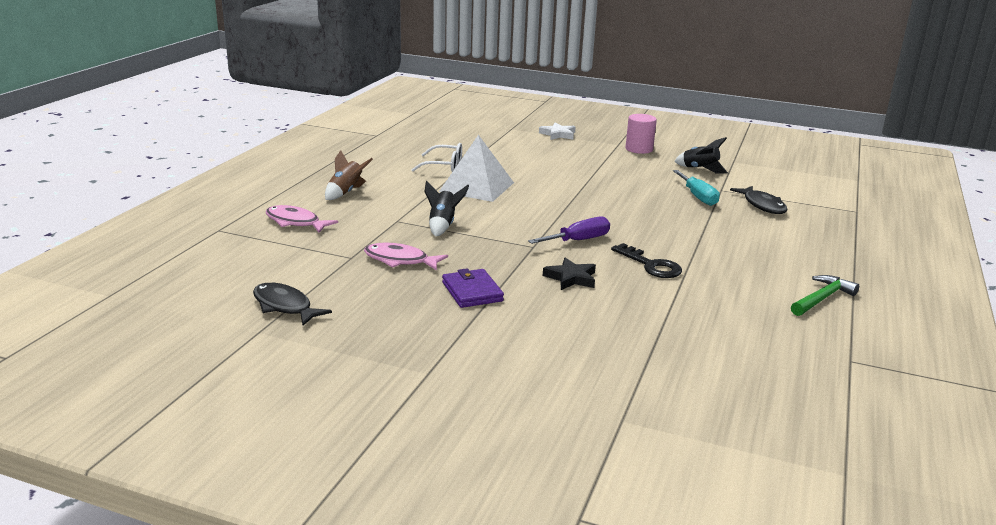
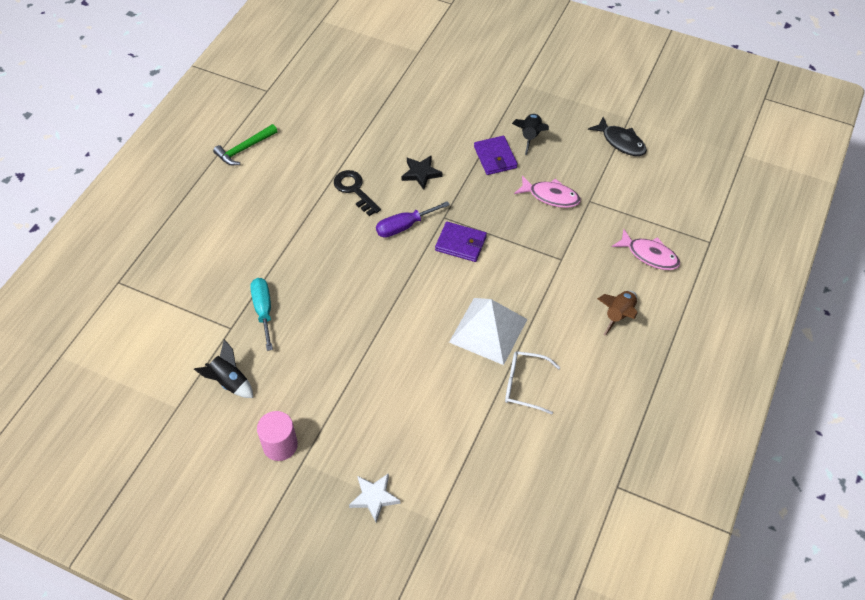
camera: 175 degrees left, 30 degrees up
black rocket [425,181,469,237] -> black rocket moved to [512,114,549,155]
black fish [730,186,788,214] -> none
none -> purple wallet [435,222,487,262]

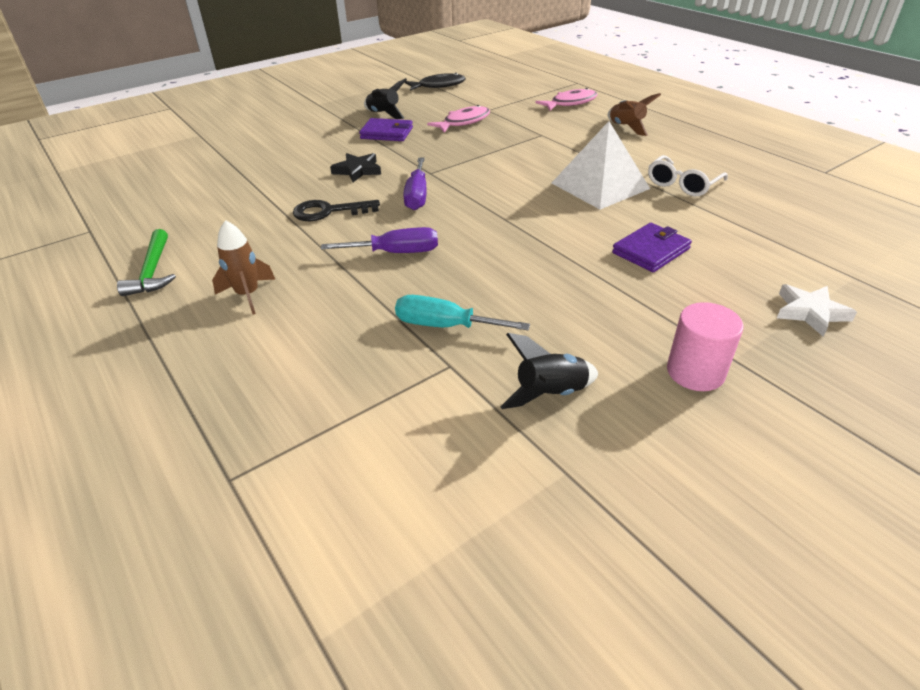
camera: 60 degrees left, 15 degrees down
purple wallet [435,222,487,262] -> purple wallet moved to [612,223,692,272]
none -> brown rocket [212,220,276,315]
none -> purple screwdriver [321,227,438,253]

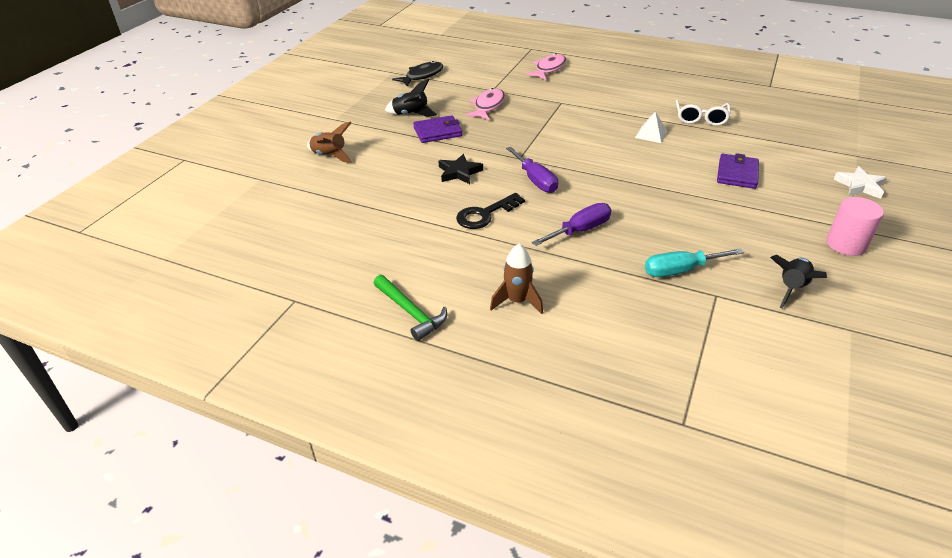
camera: 30 degrees left, 0 degrees up
white pyramid [552,121,650,209] -> white pyramid [635,112,668,143], size x0.48
brown rocket [608,93,661,136] -> brown rocket moved to [307,122,352,163]

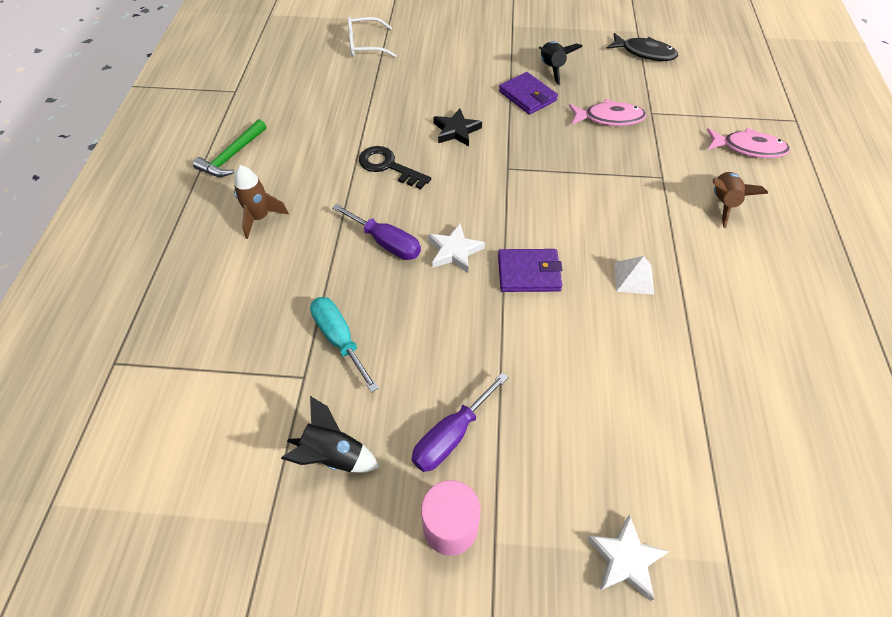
camera: 70 degrees right, 15 degrees up
brown rocket [307,122,352,163] -> brown rocket moved to [713,172,768,228]
purple screwdriver [506,147,558,193] -> purple screwdriver moved to [412,372,509,472]
white glasses [676,99,731,126] -> white glasses moved to [347,17,397,57]
purple wallet [717,153,759,189] -> purple wallet moved to [498,249,563,292]
none -> white star [428,224,485,273]

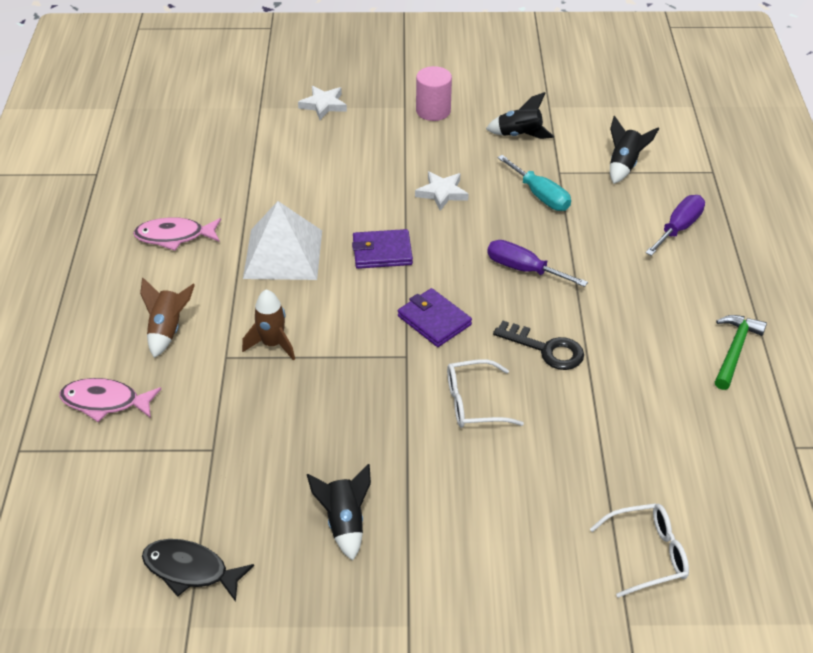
camera: 175 degrees right, 10 degrees down
brown rocket [234,165,289,239] -> brown rocket moved to [242,289,295,360]
purple screwdriver [412,372,509,472] -> purple screwdriver moved to [645,195,705,256]
white star [428,224,485,273] -> white star moved to [415,171,469,211]
black star [433,109,482,146] -> white glasses [447,359,524,428]
purple wallet [499,72,558,115] -> purple wallet moved to [398,288,472,347]
pink fish [569,99,647,126] -> pink fish moved to [133,217,221,251]
white pyramid [614,256,655,295] -> white pyramid [243,201,322,280], size x2.08
none -> black rocket [610,116,659,184]

